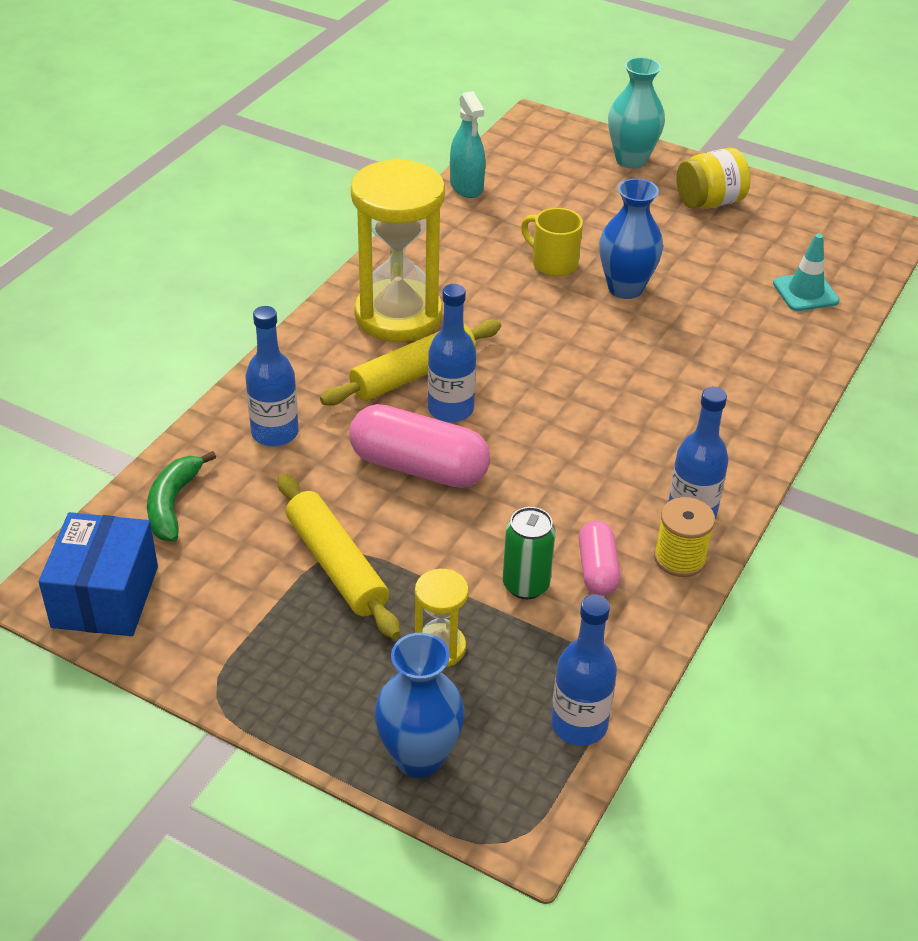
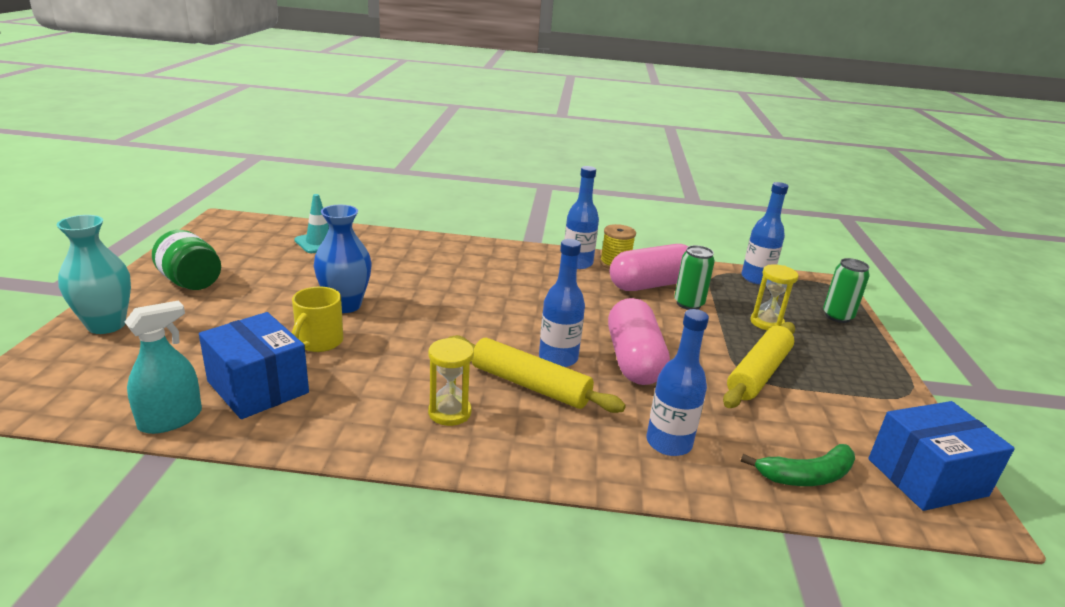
camera: 115 degrees left, 15 degrees down
yellow hourglass [351,158,445,342] -> yellow hourglass [428,338,474,426], size x0.46
blue vase [375,633,465,778] -> green can [823,258,870,323]
pink capsule [579,521,620,596] -> pink capsule [610,244,688,291], size x1.76
yellow jar [676,148,751,209] -> green jar [152,230,221,290]
none -> blue box [199,312,309,419]

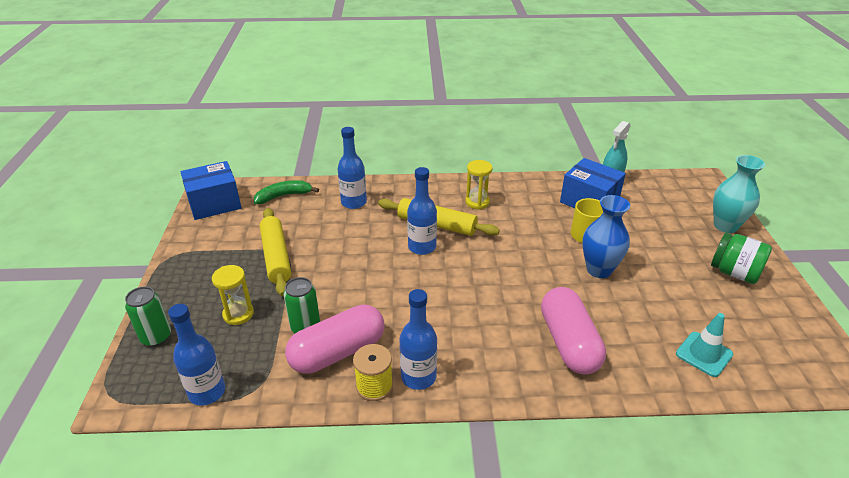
camera: 175 degrees right, 10 degrees up
pink capsule [608,298,670,385] -> pink capsule moved to [541,287,606,375]
yellow rolling pin [723,322,795,408] -> yellow rolling pin turned 45 degrees counterclockwise [260,208,291,296]

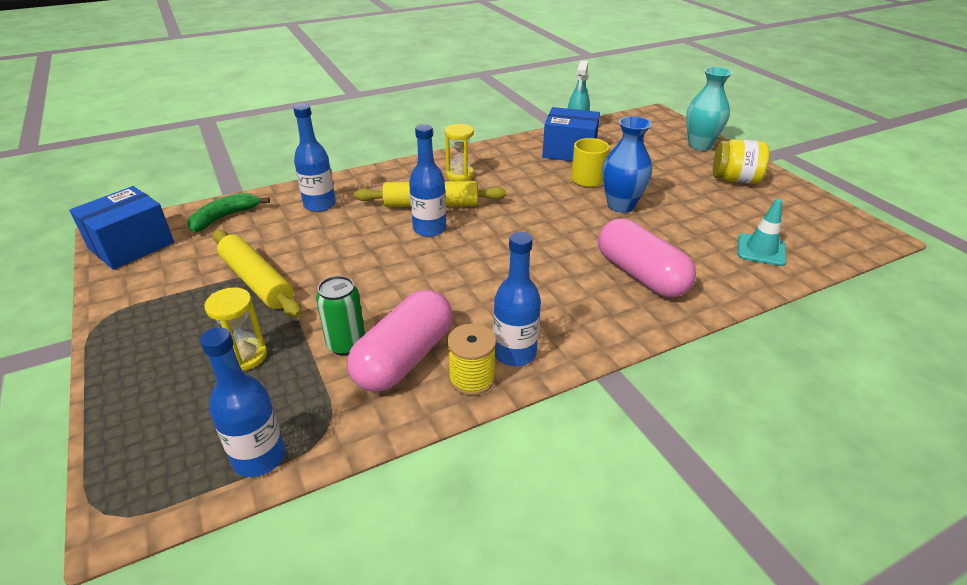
camera: 25 degrees left, 0 degrees up
green can [125,287,171,347] -> none
green jar [711,233,772,284] -> yellow jar [713,139,769,184]

